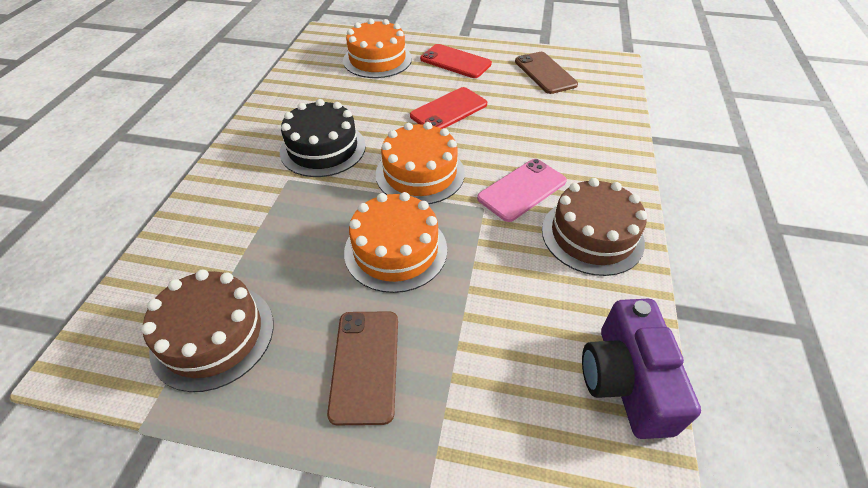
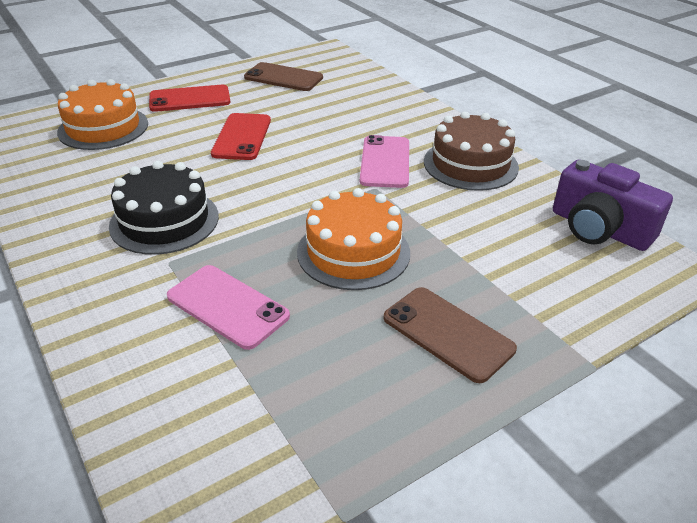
camera: 45 degrees left, 10 degrees down
brown cake [141,269,274,392] -> none
orange cake [375,122,465,204] -> none
none -> pink phone [167,265,290,350]

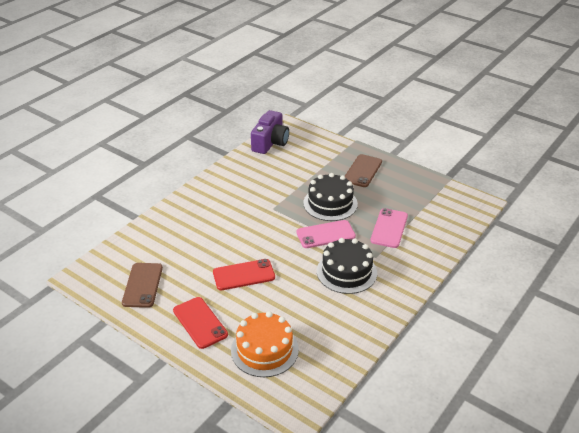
camera: 110 degrees left, 0 degrees up
orange cake [297,188,410,290] -> black cake [303,173,358,221]
pink phone [360,135,409,188] -> pink phone moved to [296,220,356,248]
brown cake [424,111,519,191] -> none

